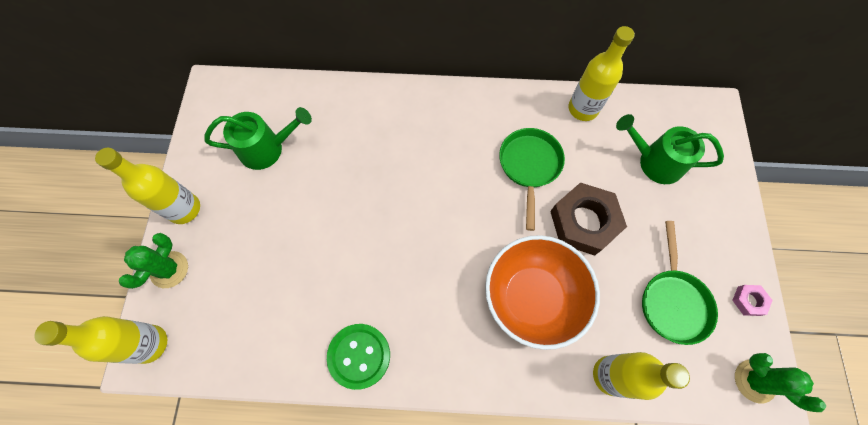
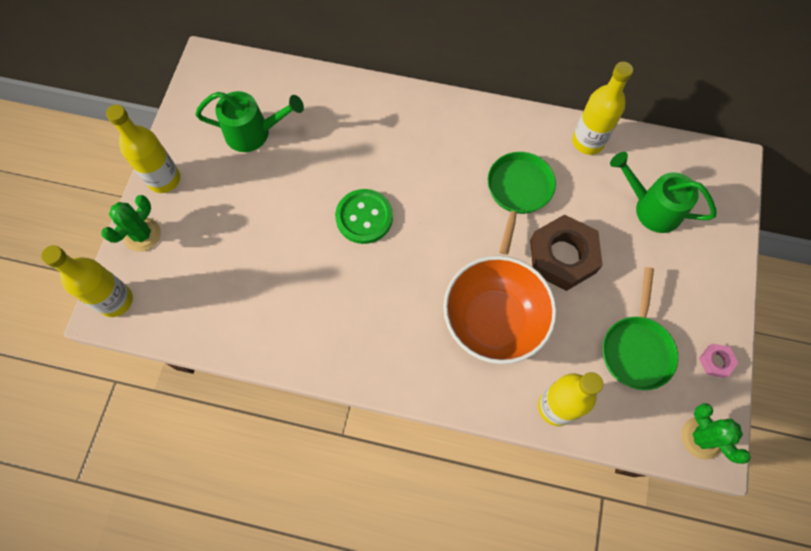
camera: 10 degrees right, 0 degrees up
green button [327,324,390,390] -> green button moved to [335,189,393,244]

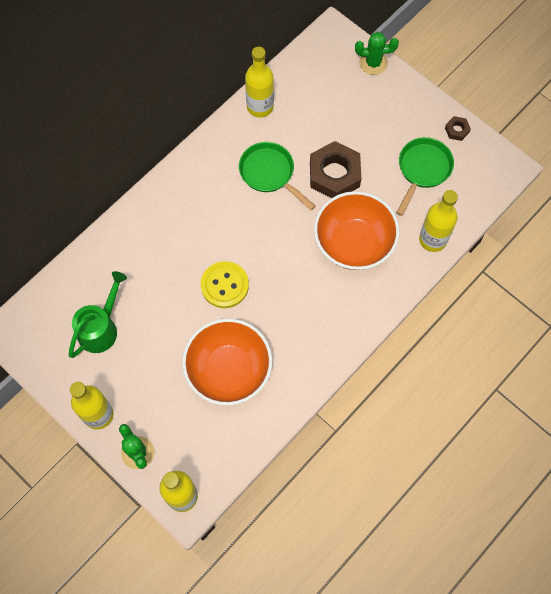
camera: 60 degrees left, 0 degrees up
green button [335,189,393,244] -> yellow button [201,261,249,308]
green pan [603,267,678,390] -> green pan turned 105 degrees counterclockwise [396,137,454,216]
green watering can [610,152,716,233] -> none
green cactus [681,403,751,464] -> green cactus moved to [355,32,399,75]
pink nut [699,344,738,378] -> brown nut [445,116,471,141]
none -> orange bowl [182,319,272,405]

